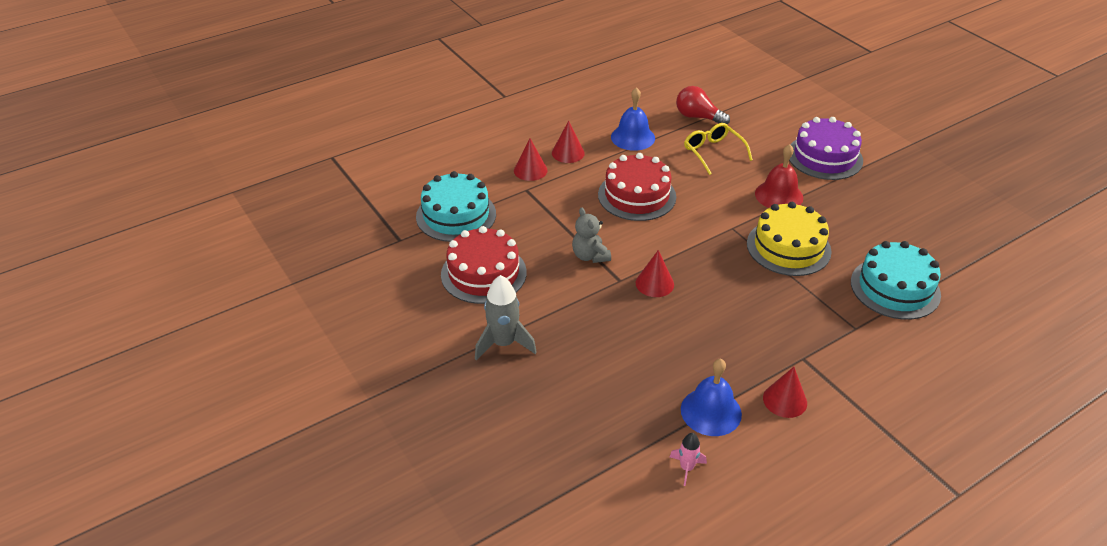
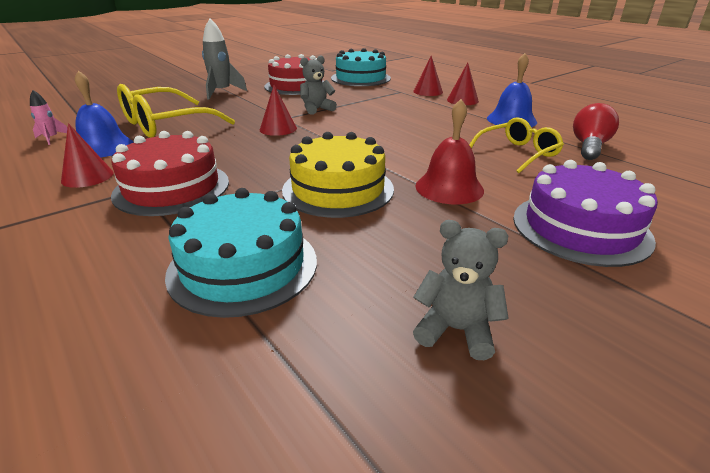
camera: 85 degrees right, 10 degrees down
red cake [598,153,676,221] -> red cake moved to [111,131,229,216]
none -> yellow glasses [117,84,235,138]
none -> grey teddy bear [413,220,509,360]

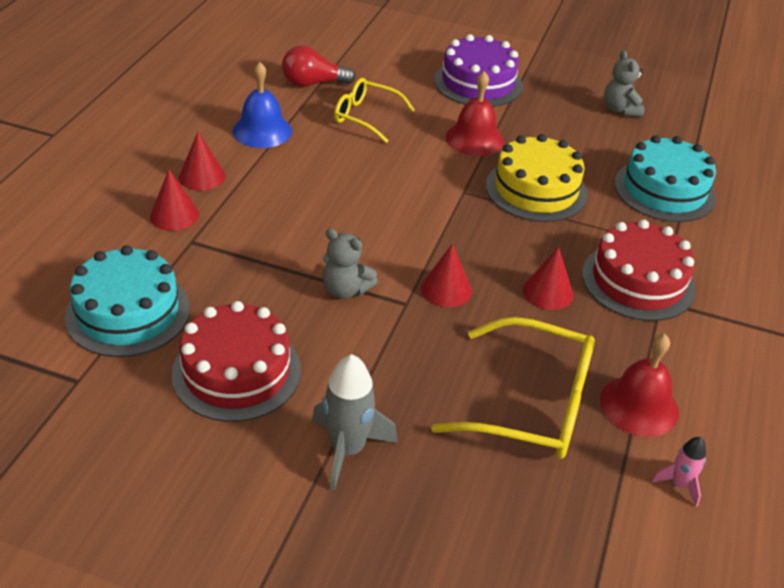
camera: 125 degrees left, 10 degrees up
red cone [61,123,114,188] -> red cone moved to [523,247,574,310]
blue bell [75,71,134,157] -> red bell [600,334,679,437]

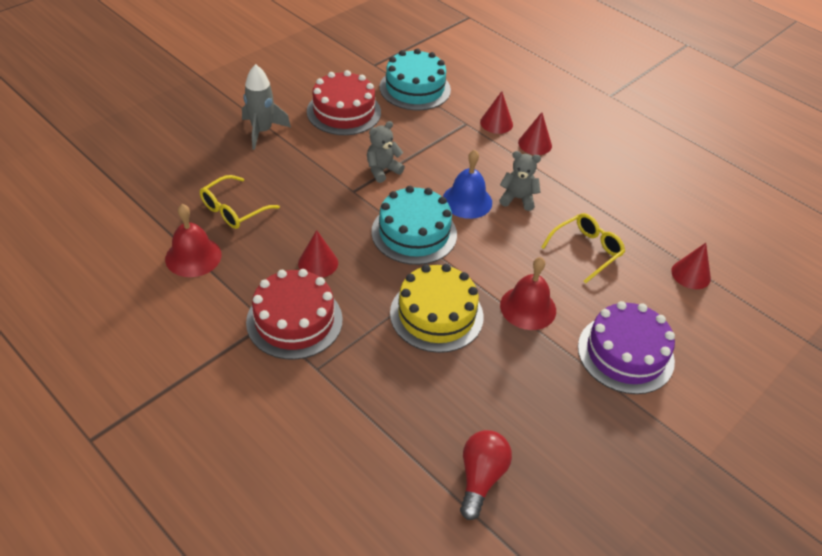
camera: 115 degrees right, 5 degrees up
blue bell [232,62,292,148] -> blue bell moved to [443,150,492,219]
red light bulb [282,45,356,87] -> red light bulb moved to [460,430,512,520]
red cone [421,244,472,308] -> red cone moved to [671,243,711,289]
yellow glasses [431,317,595,459] -> yellow glasses [200,175,280,229], size x0.63
grey teddy bear [604,50,645,117] -> grey teddy bear moved to [499,151,541,211]
turquoise cake [615,135,716,222] -> turquoise cake moved to [371,186,457,265]
pink rocket [652,437,706,507] -> none

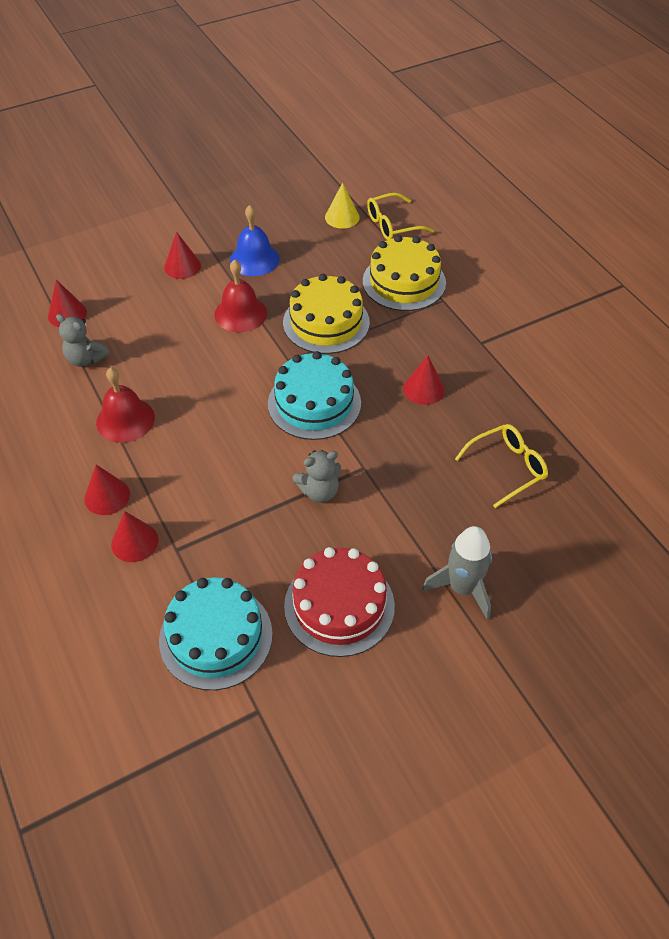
camera: 160 degrees left, 5 degrees up
red bell [165,204,221,277] -> red bell moved to [96,367,155,443]
red cake [246,269,343,360] -> none
blue bell [443,150,492,219] -> blue bell moved to [230,205,280,276]
red light bulb [460,430,512,520] -> yellow cone [325,183,360,229]
grey teddy bear [499,151,541,211] -> grey teddy bear moved to [56,314,110,367]
yellow glasses [541,213,625,283] -> yellow glasses moved to [367,193,434,240]
purple cake [578,301,675,394] -> red cone [164,232,201,279]
none -> yellow cake [363,235,446,311]

